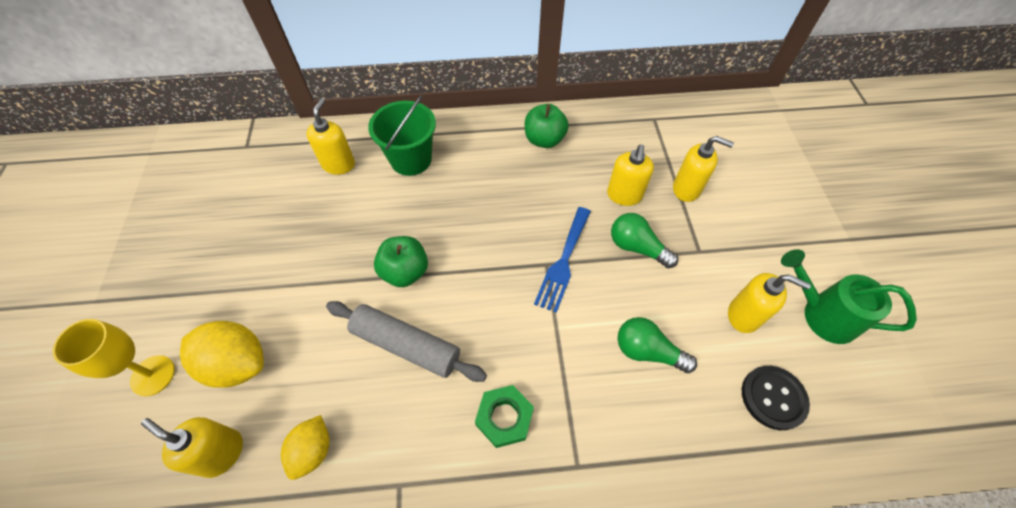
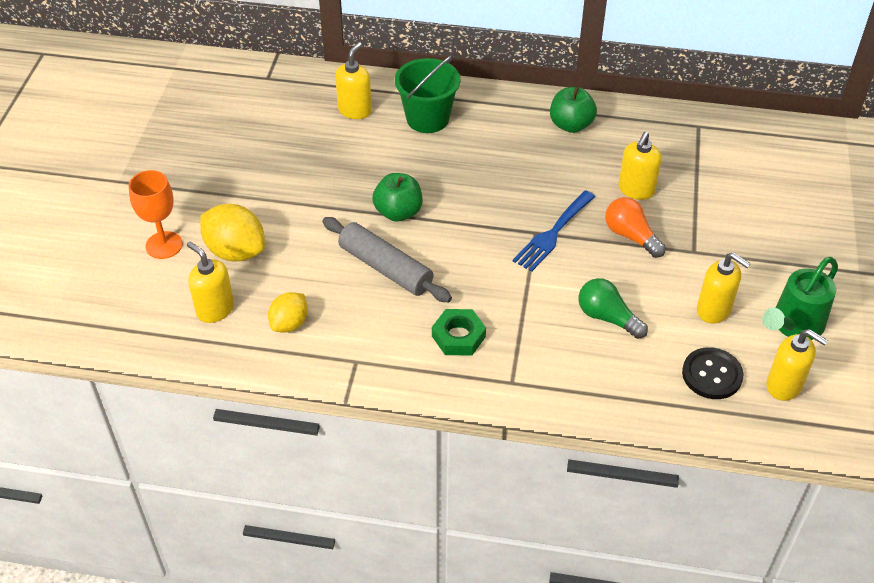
camera: 15 degrees right, 10 degrees down
yellow goblet [53,319,175,396] -> orange goblet [128,170,183,259]
green light bulb [611,213,678,268] -> orange light bulb [605,197,666,258]
yellow soap dispenser [673,136,734,202] -> yellow soap dispenser moved to [766,329,828,401]
green watering can [781,249,917,344] -> green watering can turned 90 degrees counterclockwise [762,257,838,340]

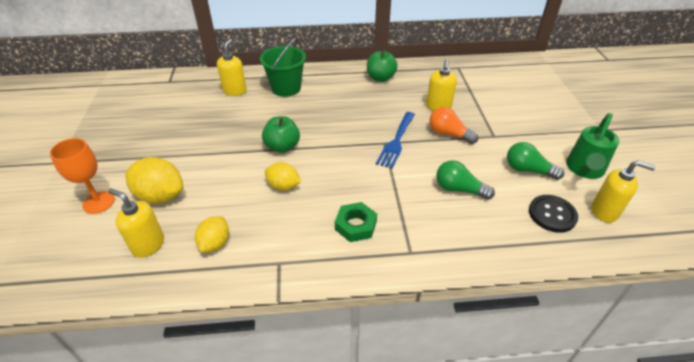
camera: 15 degrees left, 5 degrees down
grey rolling pin [322,217,452,302] -> yellow lemon [265,162,301,190]
yellow soap dispenser [697,252,751,323] -> green light bulb [507,142,564,180]

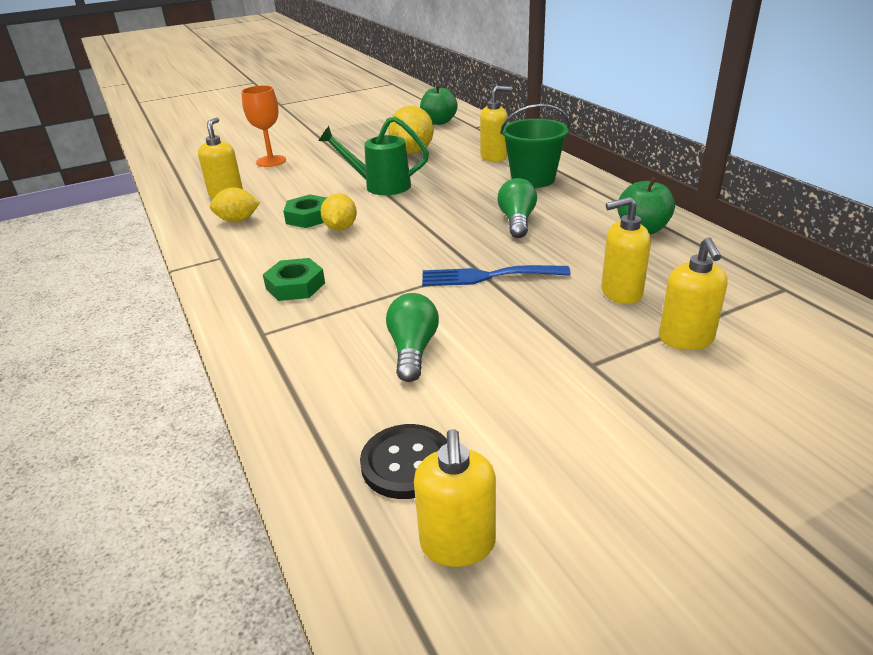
camera: 70 degrees right, 10 degrees down
yellow lemon [125,157,183,204] -> yellow lemon moved to [388,106,434,154]
green apple [262,116,300,153] -> green apple moved to [420,84,457,125]
orange light bulb [430,107,478,144] -> none
green light bulb [507,142,564,180] -> green light bulb moved to [497,178,537,238]
green watering can [566,113,619,179] -> green watering can moved to [318,116,429,195]
none -> green nut [283,194,327,228]
none -> yellow soap dispenser [659,237,728,350]

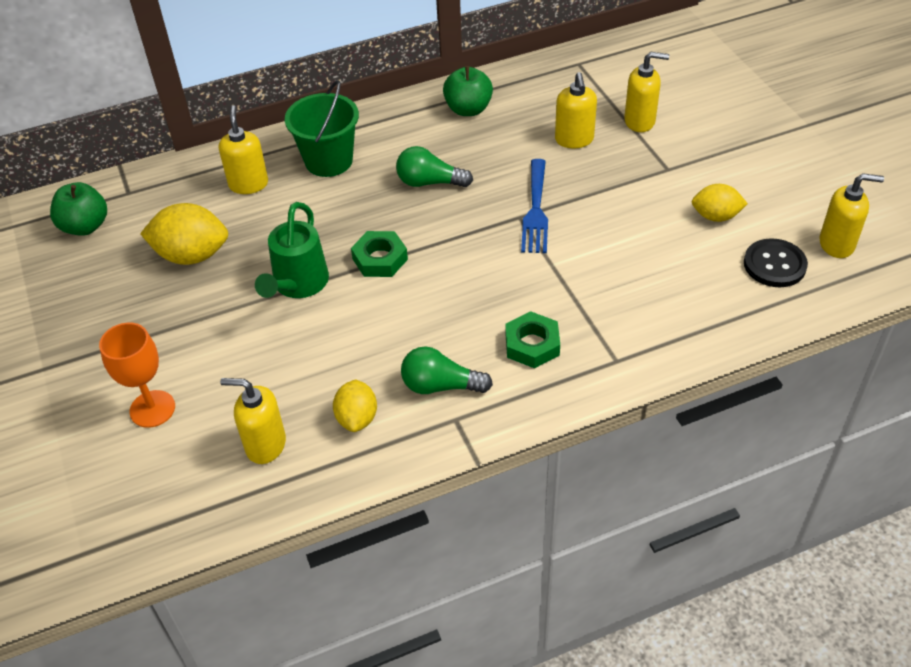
camera: 85 degrees left, 15 degrees up
green nut [283,194,327,228] -> green nut moved to [351,231,408,277]
yellow lemon [321,193,357,231] -> yellow lemon moved to [692,184,748,222]
green light bulb [386,293,439,382] -> green light bulb moved to [401,346,493,394]

